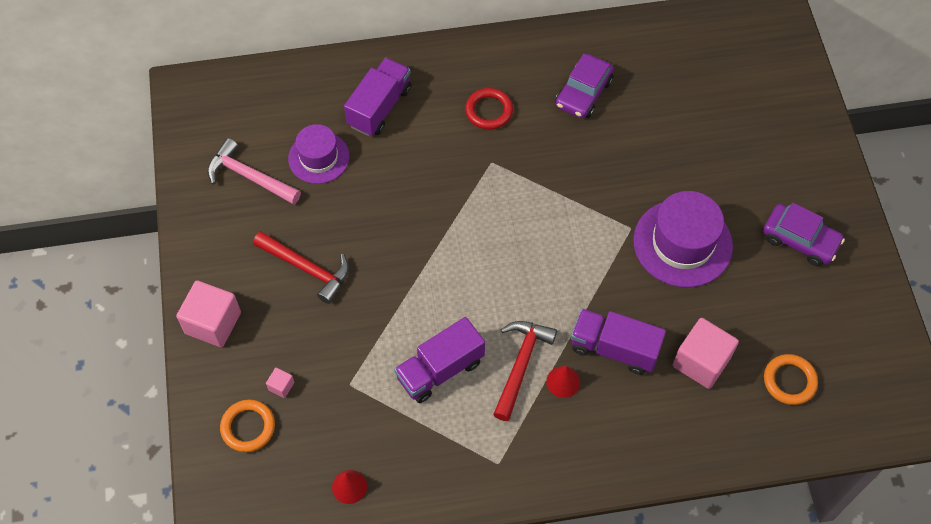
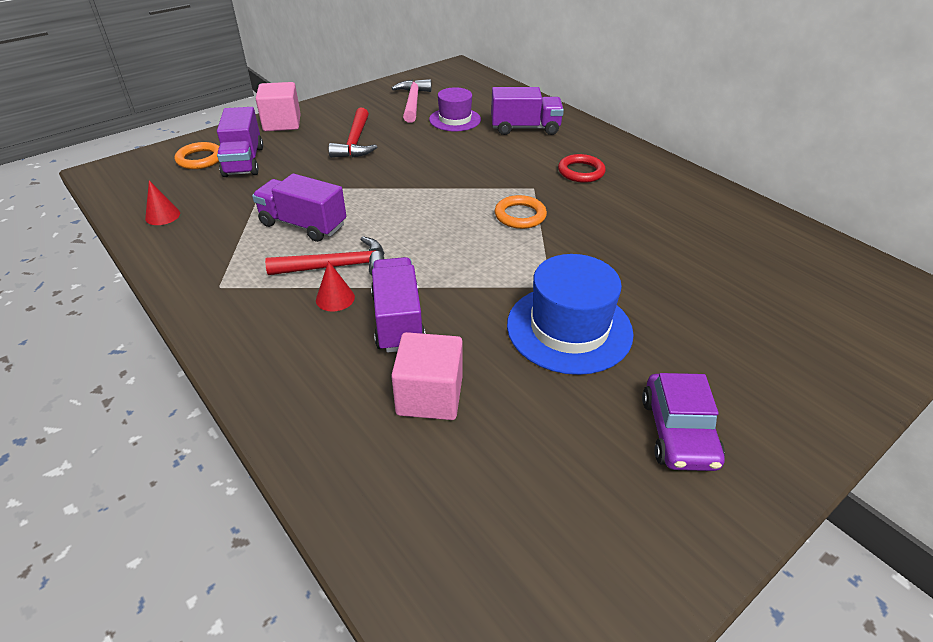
camera: 60 degrees right, 20 degrees down
pink cube [266,368,294,398] -> purple truck [217,107,263,177]
purple car [555,54,614,119] -> none
purple hat [633,191,733,287] -> blue hat [507,254,634,375]
orange ring [764,354,818,405] -> orange ring moved to [495,195,547,229]

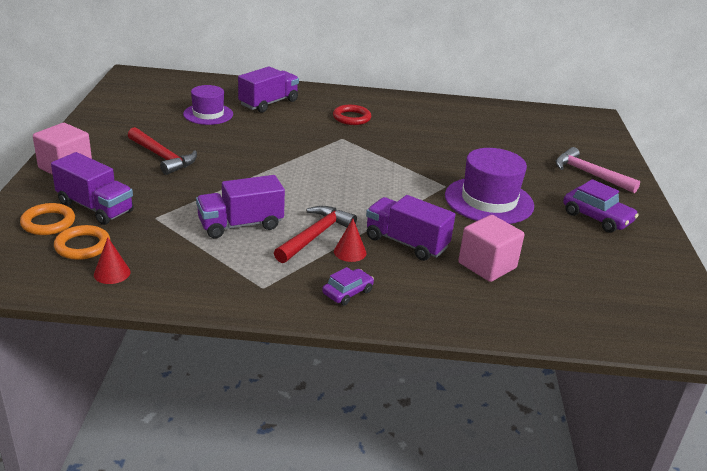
camera: 50 degrees left, 10 degrees down
pink hammer [392,79,432,123] -> pink hammer moved to [555,147,640,193]
orange ring [495,195,547,229] -> orange ring moved to [54,225,110,260]
blue hat [507,254,634,375] -> purple hat [445,148,534,224]
none -> purple car [322,267,374,306]

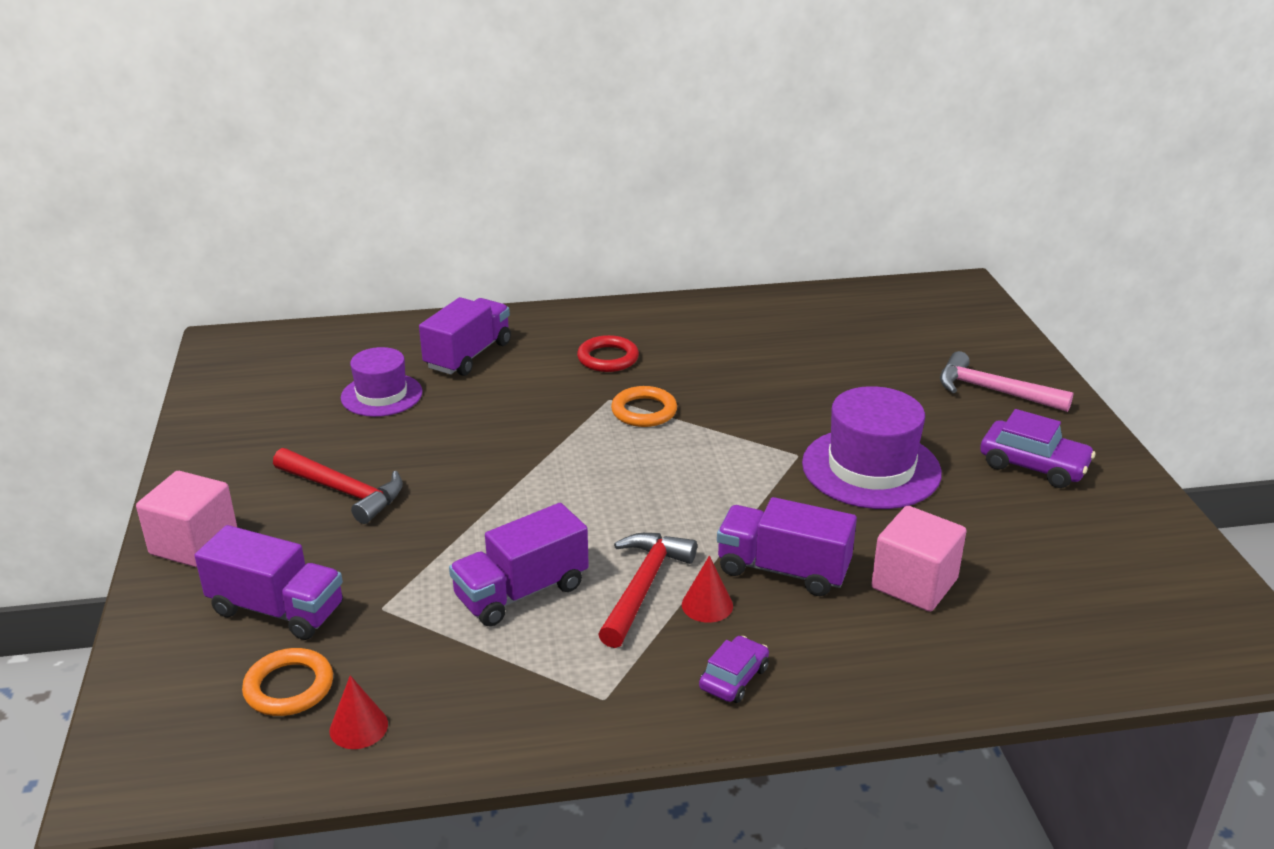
camera: 10 degrees left, 0 degrees up
orange ring [20,203,75,235] -> orange ring moved to [611,386,677,427]

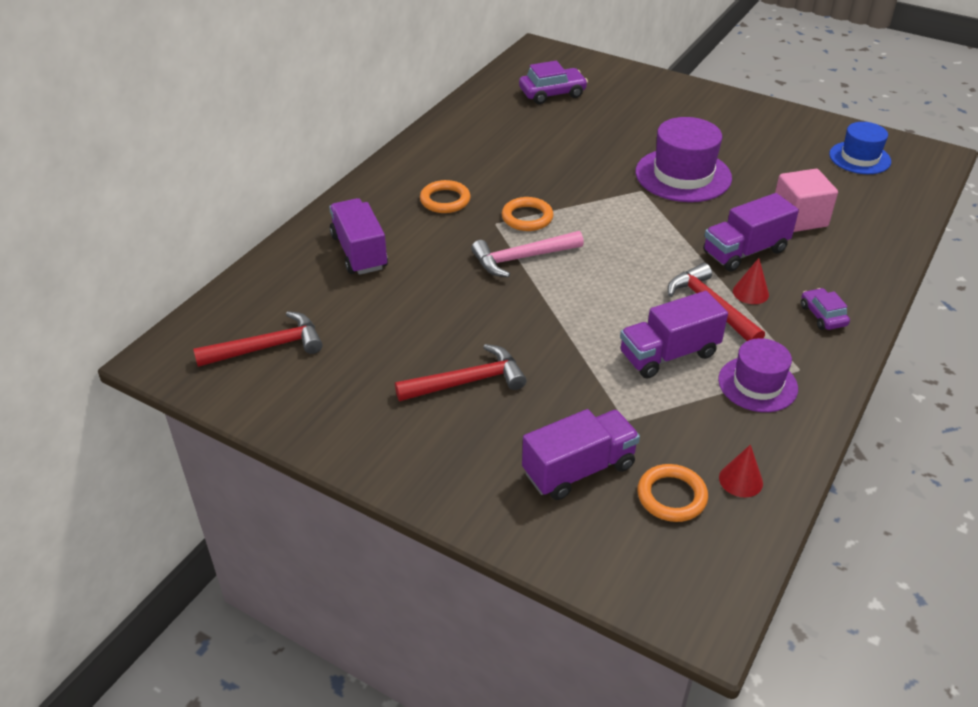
camera: 50 degrees left, 10 degrees up
pink cube [136,471,237,568] -> none
purple hat [341,347,422,417] -> purple hat moved to [718,338,798,412]
purple truck [449,503,589,627] -> purple truck turned 60 degrees clockwise [620,291,728,379]
red ring [577,335,639,372] -> orange ring [420,180,471,213]
pink hammer [940,351,1074,412] -> pink hammer moved to [471,231,584,277]
purple car [980,409,1095,488] -> purple car moved to [519,61,588,104]
none -> red hammer [193,311,323,367]
none -> blue hat [829,122,891,174]

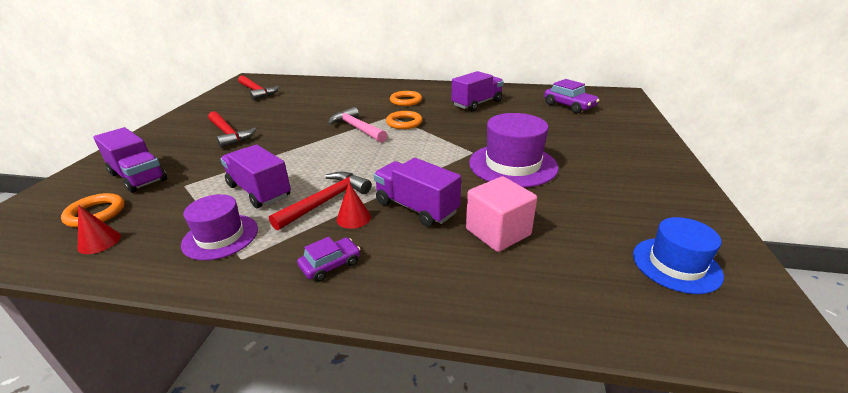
camera: 70 degrees right, 10 degrees down
purple truck [329,198,388,275] -> purple truck moved to [451,71,504,111]

